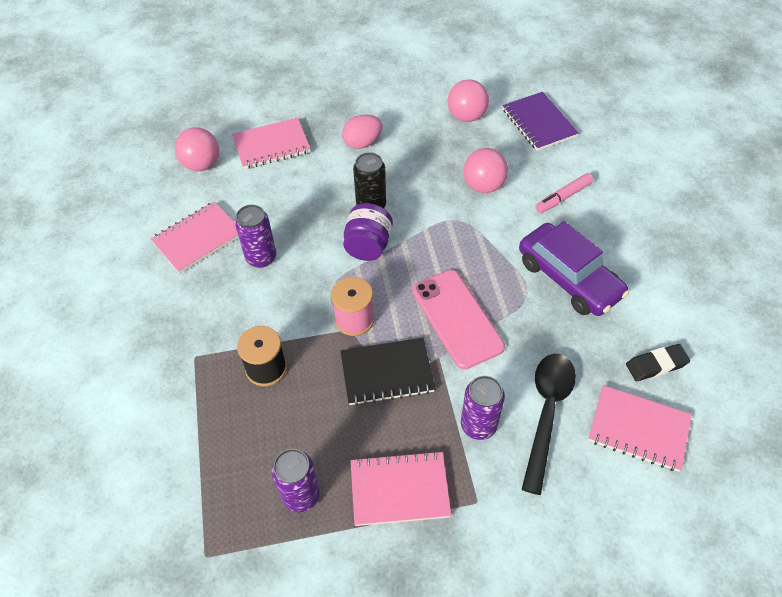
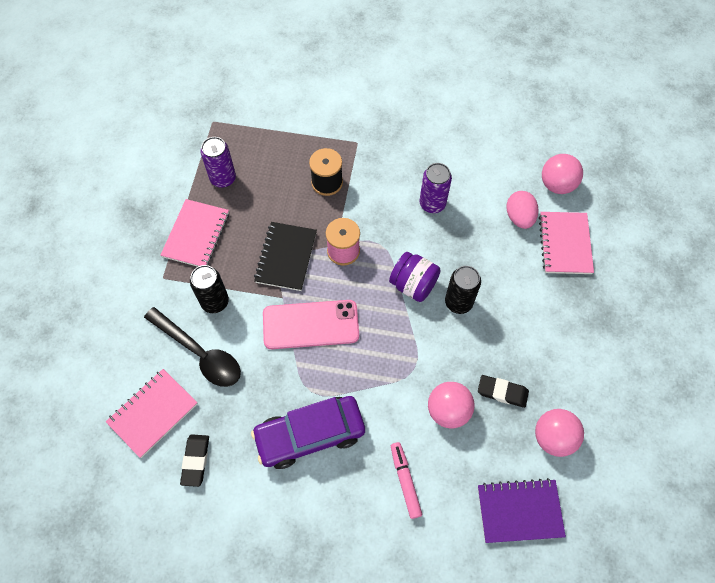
camera: 110 degrees right, 10 degrees up
pink notebook [151,201,239,274] -> none
pink egg [342,115,382,149] -> pink egg moved to [506,191,539,229]
purple can [461,376,505,440] -> black can [190,265,229,313]
none -> black eraser [478,375,529,408]

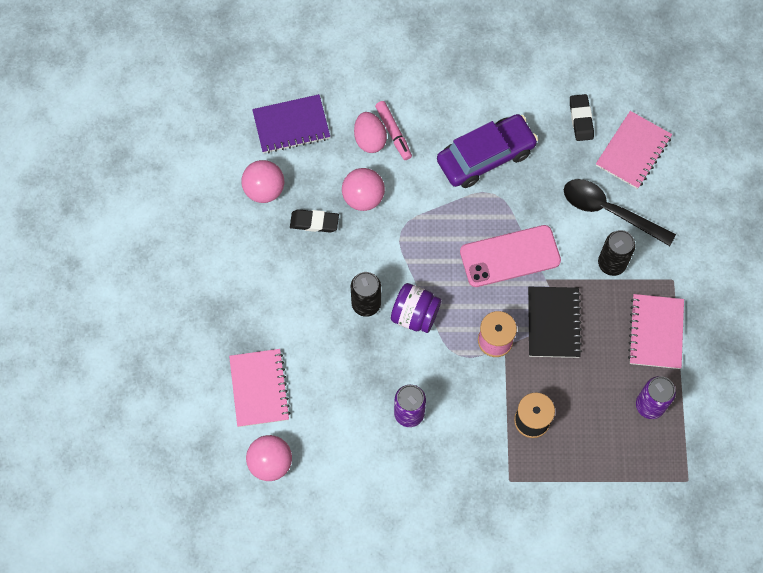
camera: 170 degrees right, 5 degrees up
pink egg [506,191,539,229] -> pink egg moved to [354,112,387,153]

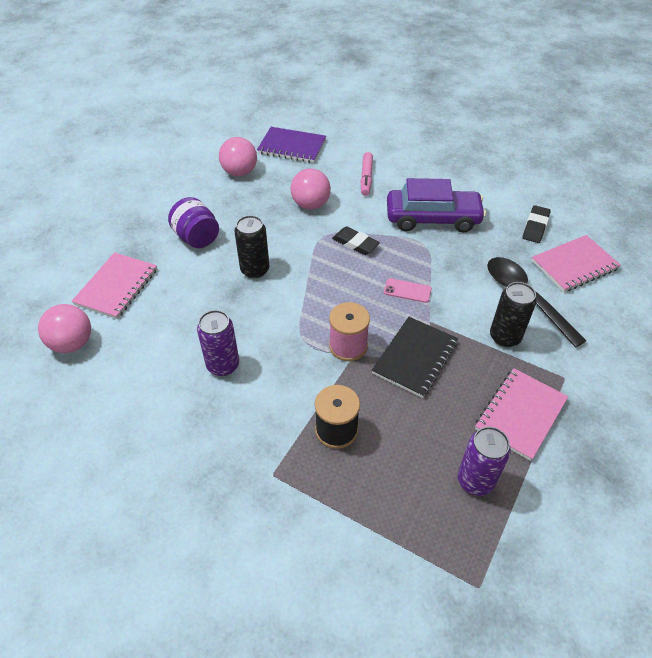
camera: 30 degrees right, 20 degrees down
black eraser [290,209,339,233] -> black eraser moved to [332,226,380,255]
pink egg [354,112,387,153] -> none
purple jar [391,283,441,333] -> purple jar moved to [168,197,219,248]
pink phone [460,225,561,287] -> pink phone [384,278,432,303], size x0.46

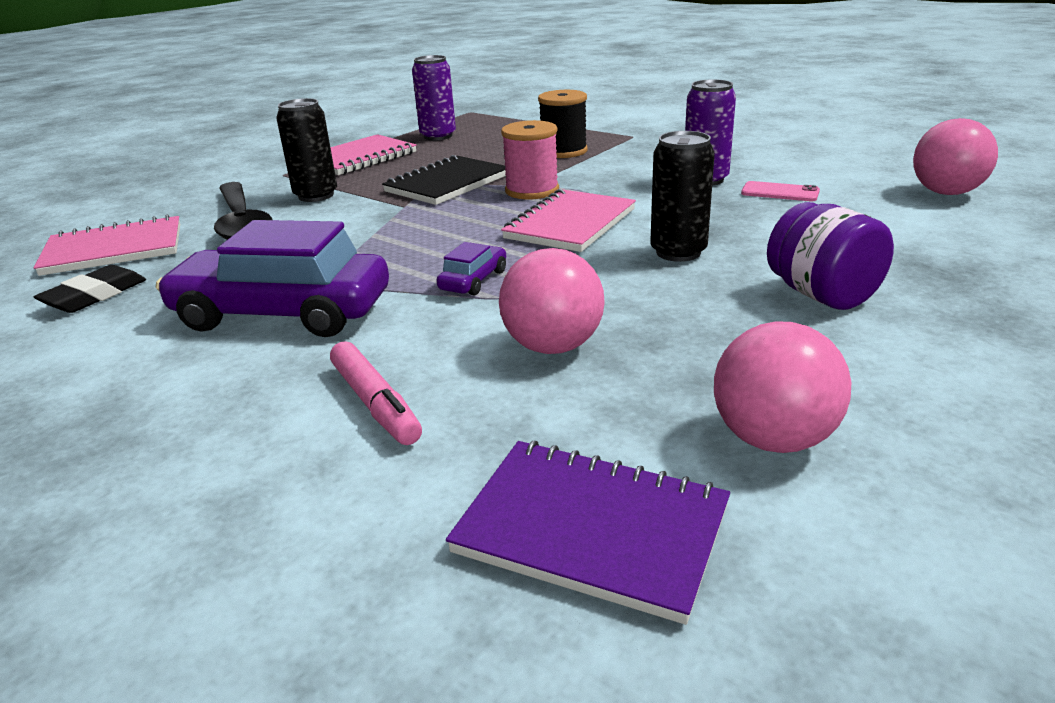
camera: 170 degrees left, 20 degrees down
pink notebook [72,252,157,319] -> pink notebook moved to [501,189,636,252]
black eraser [332,226,380,255] -> purple car [436,242,506,295]
pink marker [360,152,373,196] -> pink marker turned 135 degrees clockwise [330,341,422,445]
pink phone [384,278,432,303] -> pink phone moved to [741,181,820,201]

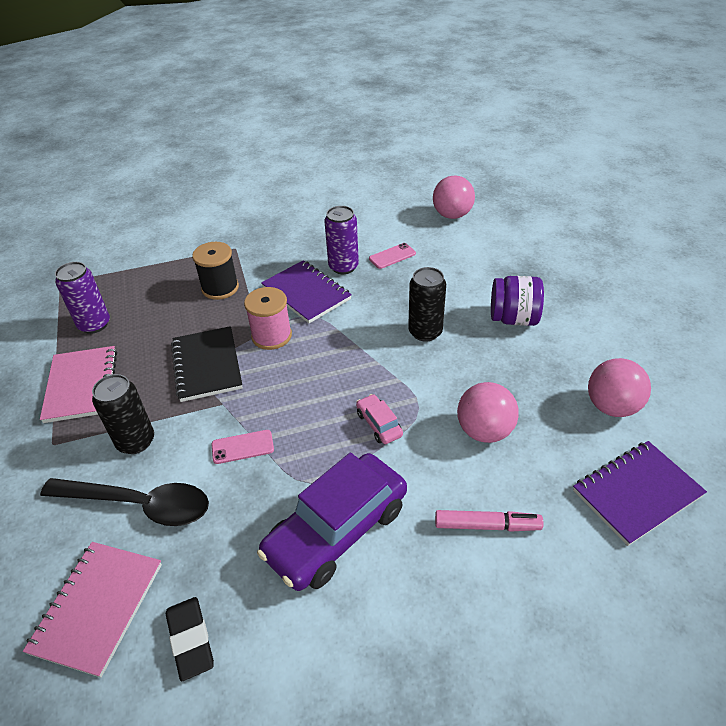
camera: 55 degrees left, 15 degrees up
purple car [436,242,506,295] -> pink car [356,394,403,444]
pink notebook [501,189,636,252] -> none
none -> pink phone [212,430,274,464]
none -> purple notebook [261,260,352,323]

